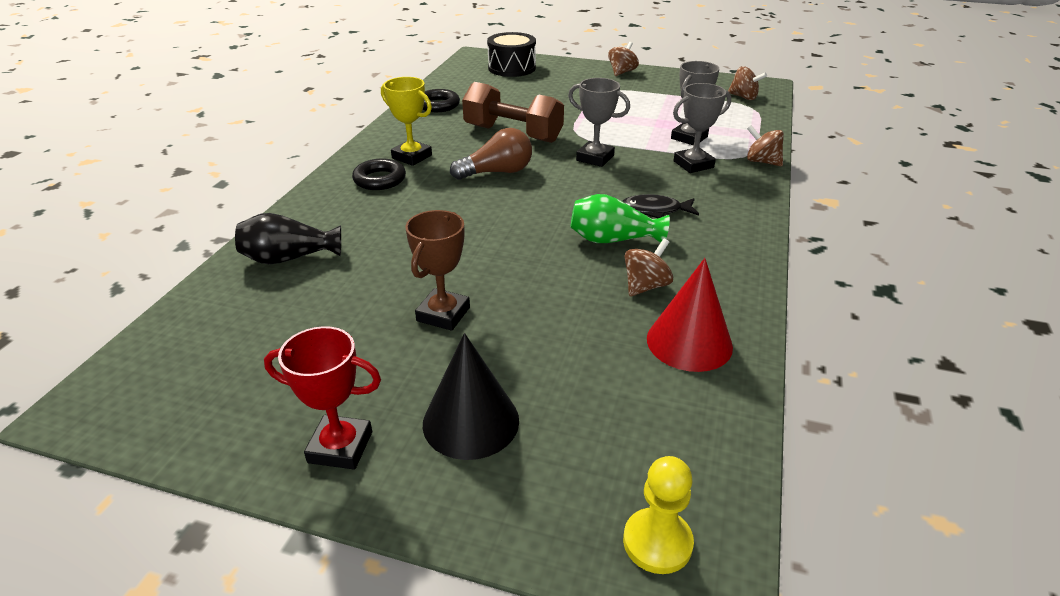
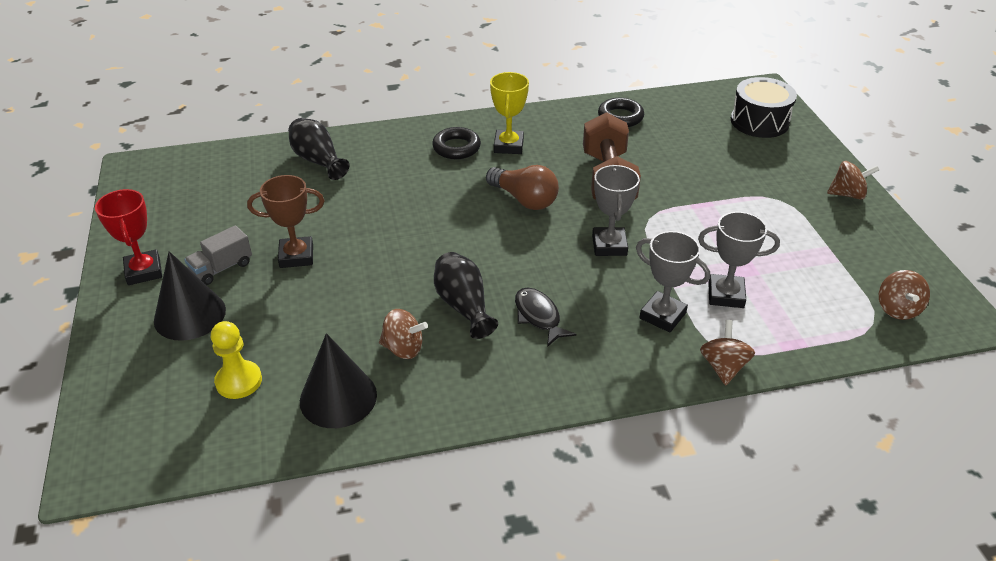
camera: 60 degrees right, 5 degrees up
green vase [570,194,670,243] -> black vase [434,252,498,339]
yellow pawn [623,456,694,574] -> yellow pawn moved to [211,321,262,399]
red cone [647,258,733,372] -> black cone [300,333,377,428]
none -> grey truck [184,225,252,285]

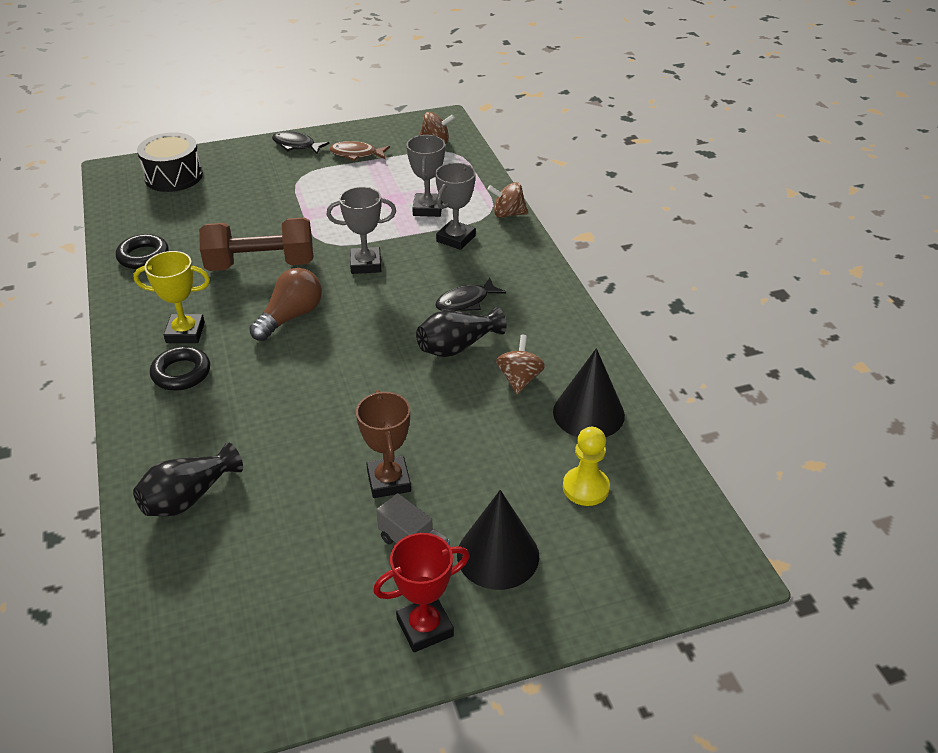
camera: 95 degrees left, 0 degrees up
brown spinning top [827,161,879,200] -> black fish [272,131,330,154]
none -> brown fish [329,141,390,161]

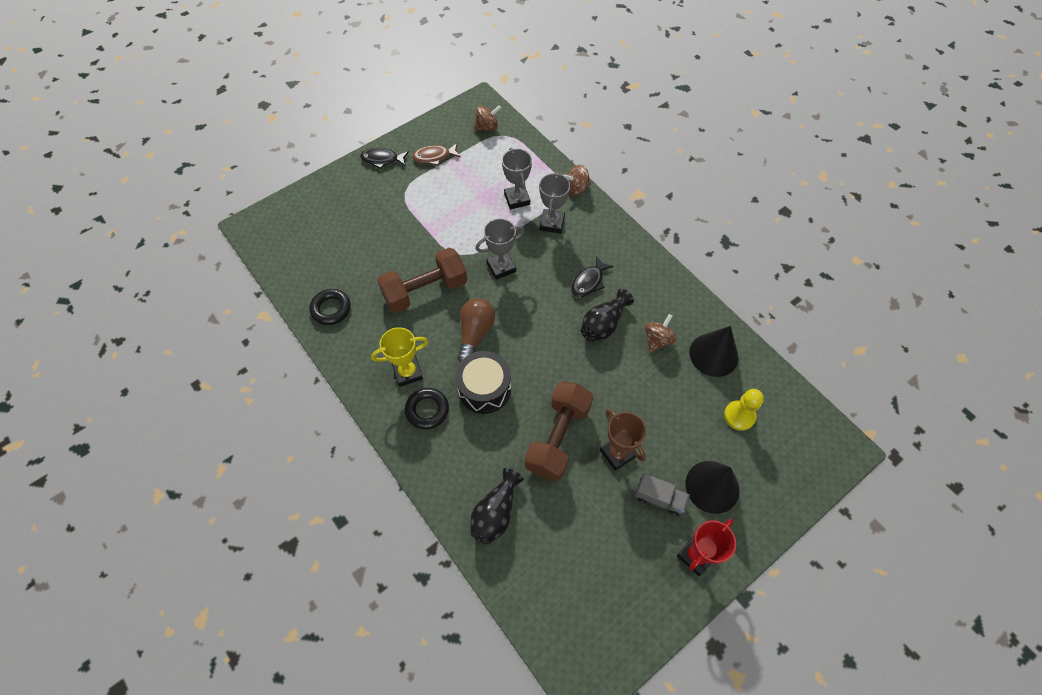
camera: 20 degrees left, 20 degrees up
black drum [137,132,203,192] -> black drum moved to [455,351,511,414]
brown spinning top [496,335,545,394] -> brown spinning top turned 45 degrees clockwise [645,314,676,352]
none -> brown dumbbell [525,381,593,481]

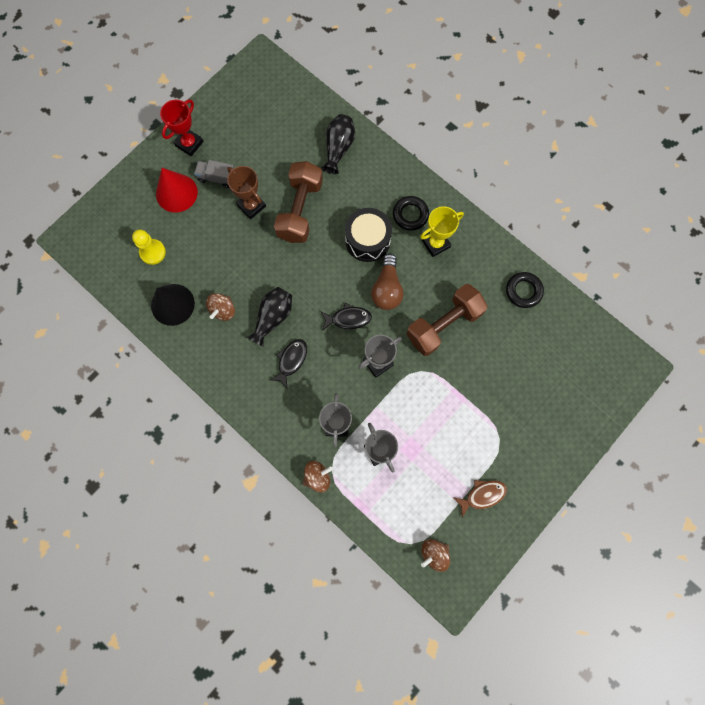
camera: 170 degrees right, 15 degrees up
black fish [360,148,409,169] -> black fish moved to [321,303,372,331]
black cone [685,461,740,514] -> red cone [156,168,198,213]

